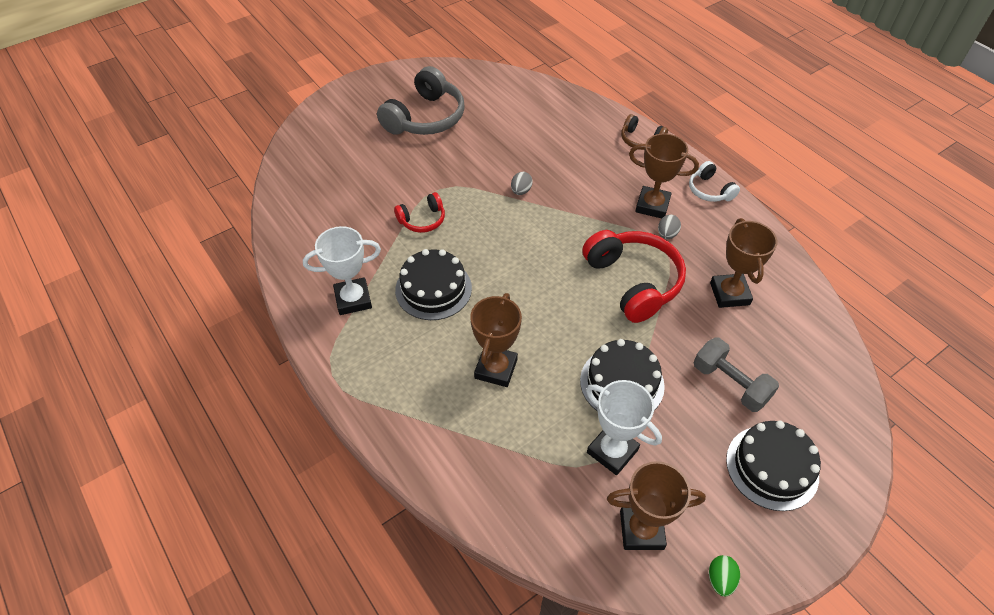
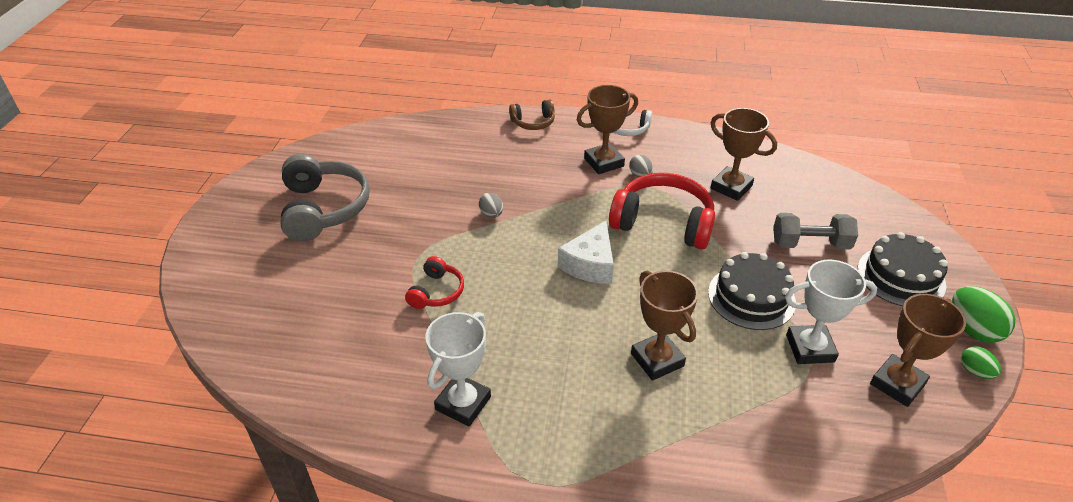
camera: 45 degrees left, 10 degrees down
black cake [395,249,472,320] -> none
none -> white cheese [558,221,614,284]
none -> green egg [952,286,1015,343]

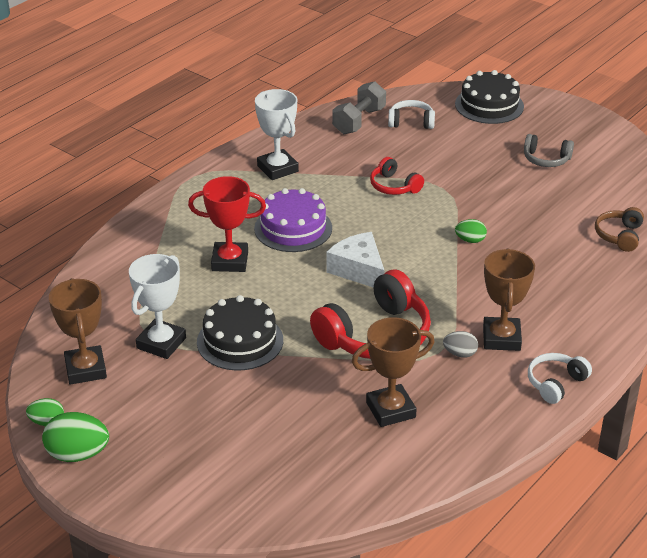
camera: 120 degrees right, 5 degrees down
grey headphones [280,154,370,241] -> grey headphones [524,134,574,167], size x0.52
grey egg [479,193,503,218] -> green egg [455,219,487,243]
brown headphones [509,100,555,130] -> brown headphones moved to [595,207,644,252]
brown trophy [631,270,698,381] -> red trophy [188,176,266,272]
grey dumbbell [773,213,858,249] -> grey dumbbell moved to [332,81,386,134]
black cake [858,232,948,306] -> black cake moved to [455,70,524,124]
none -> purple cake [254,188,332,252]
none -> white headphones [388,100,435,129]

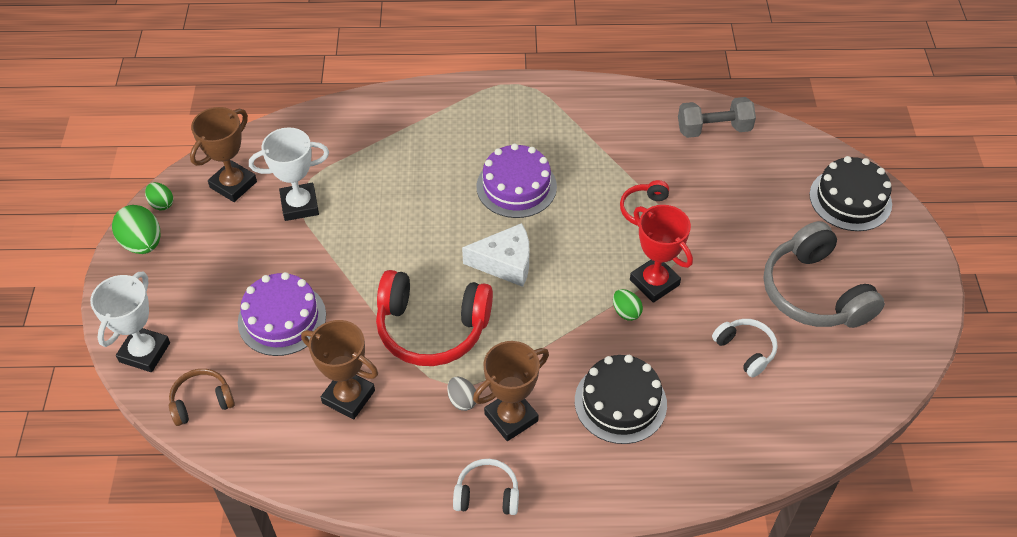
camera: 50 degrees right, 15 degrees up
red trophy [188,176,266,272] -> red trophy moved to [630,205,693,303]
black cake [197,295,283,371] -> black cake moved to [575,355,667,444]
white trophy [255,89,299,180] -> white trophy moved to [90,272,170,372]
white cheese [326,232,385,288] -> white cheese turned 75 degrees clockwise [462,223,530,287]
white headphones [388,100,435,129] -> white headphones moved to [712,319,778,377]
grey headphones [524,134,574,167] -> grey headphones [764,221,885,328], size x1.92
brown headphones [595,207,644,252] -> brown headphones moved to [169,369,235,426]
none -> purple cake [238,272,326,356]

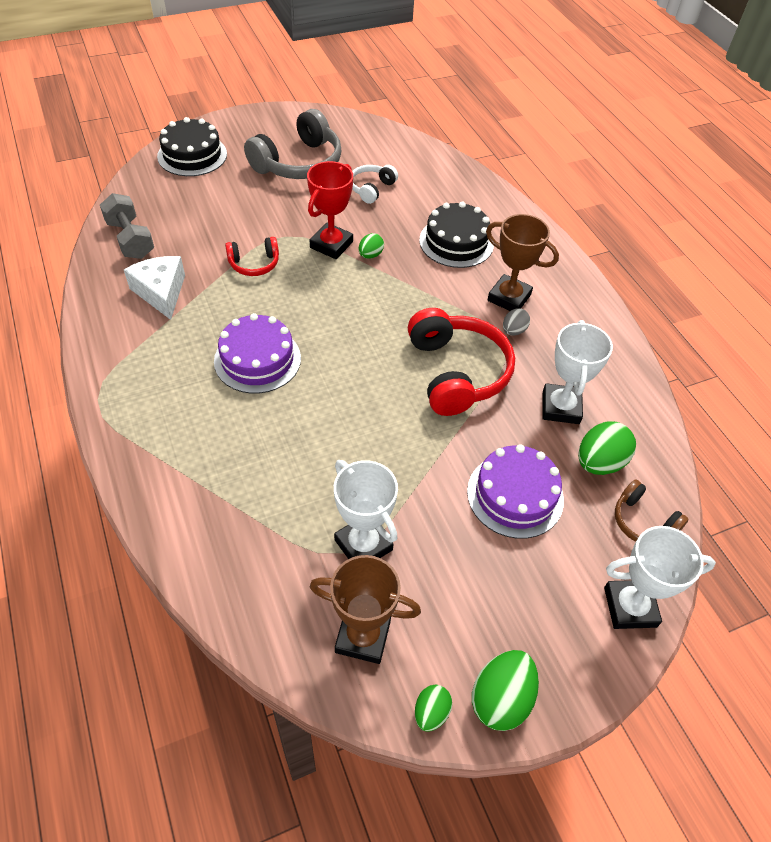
camera: 115 degrees left, 0 degrees up
brown trophy [301,320,378,419] -> white trophy [542,320,613,424]
white headphones [453,459,519,515] -> none
white cheese [462,223,530,287] -> white cheese moved to [124,256,185,320]
none -> green egg [578,421,636,475]

